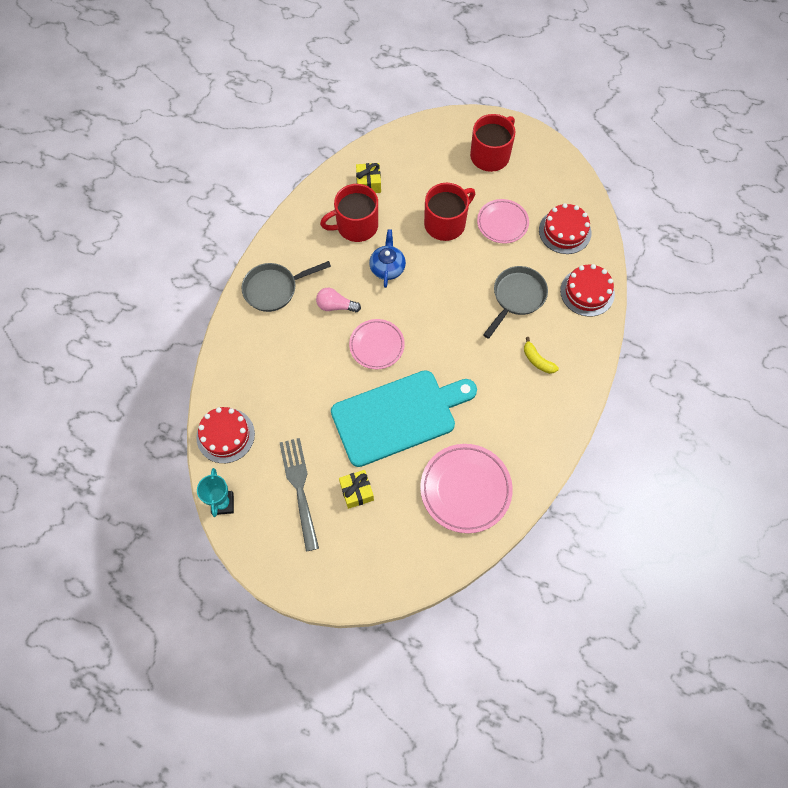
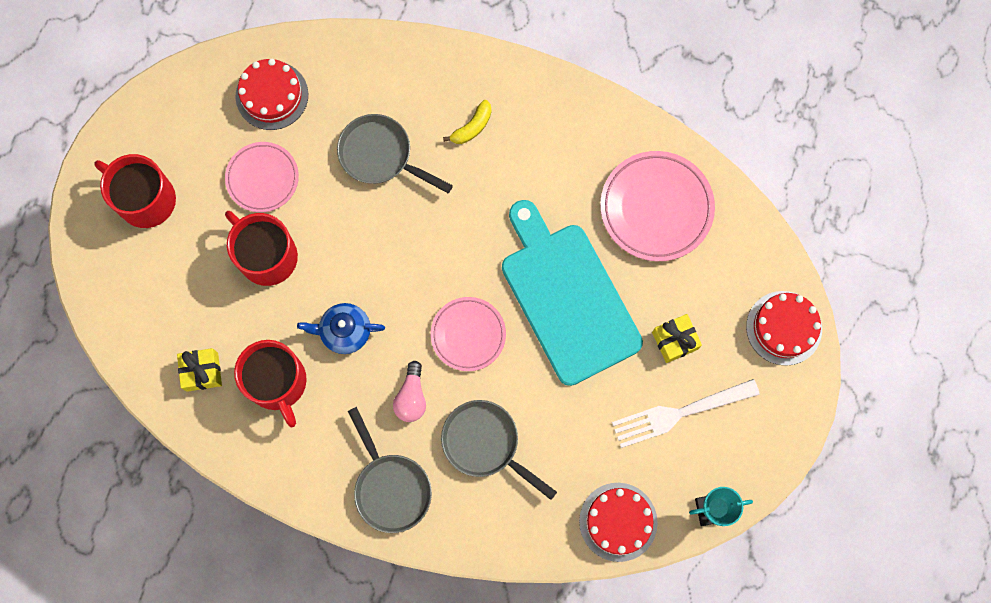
camera: 95 degrees left, 10 degrees up
grey fork [280,438,319,552] -> white fork [612,379,760,448]
red cake [560,264,615,317] -> red cake moved to [746,291,822,366]
none -> grey pan [441,400,557,500]

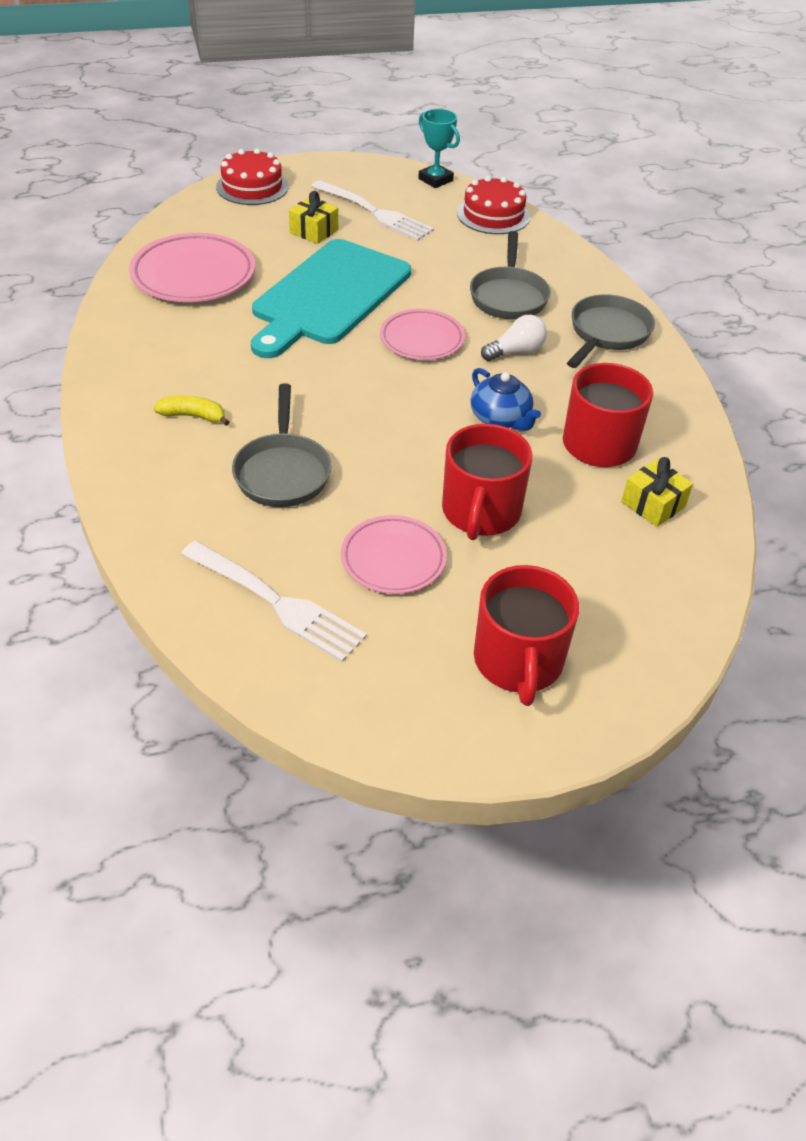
camera: 125 degrees left, 30 degrees down
red cake [236,59,308,130] -> white fork [181,541,367,662]
pink light bulb [393,361,426,422] -> white light bulb [481,315,547,361]

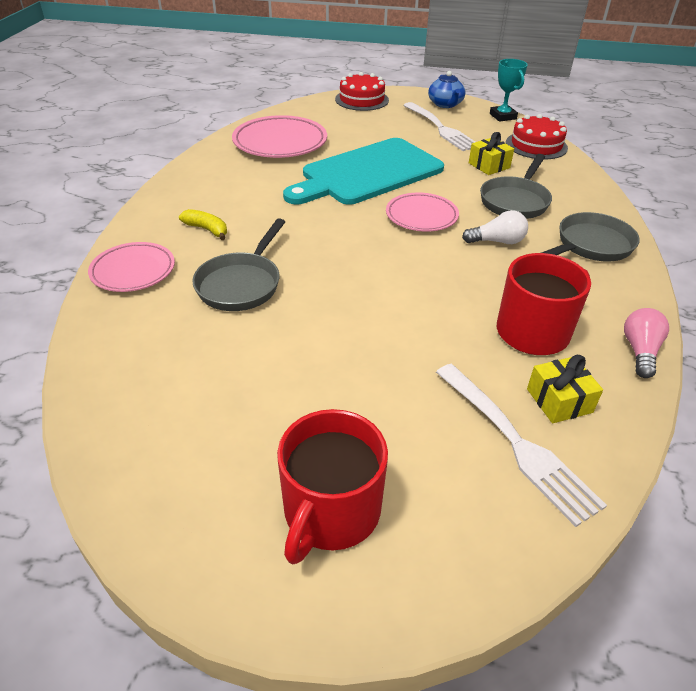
camera: 25 degrees right, 5 degrees down
white fork [181,541,367,662] -> white fork moved to [436,364,607,527]
yellow gift [289,191,338,244] -> yellow gift moved to [469,132,514,175]
pink plate [341,515,447,594] -> pink plate moved to [88,242,175,292]
red mug [442,424,533,540] -> none
blue teapot [471,368,541,431] -> blue teapot moved to [428,71,465,108]
none -> pink light bulb [624,308,669,378]

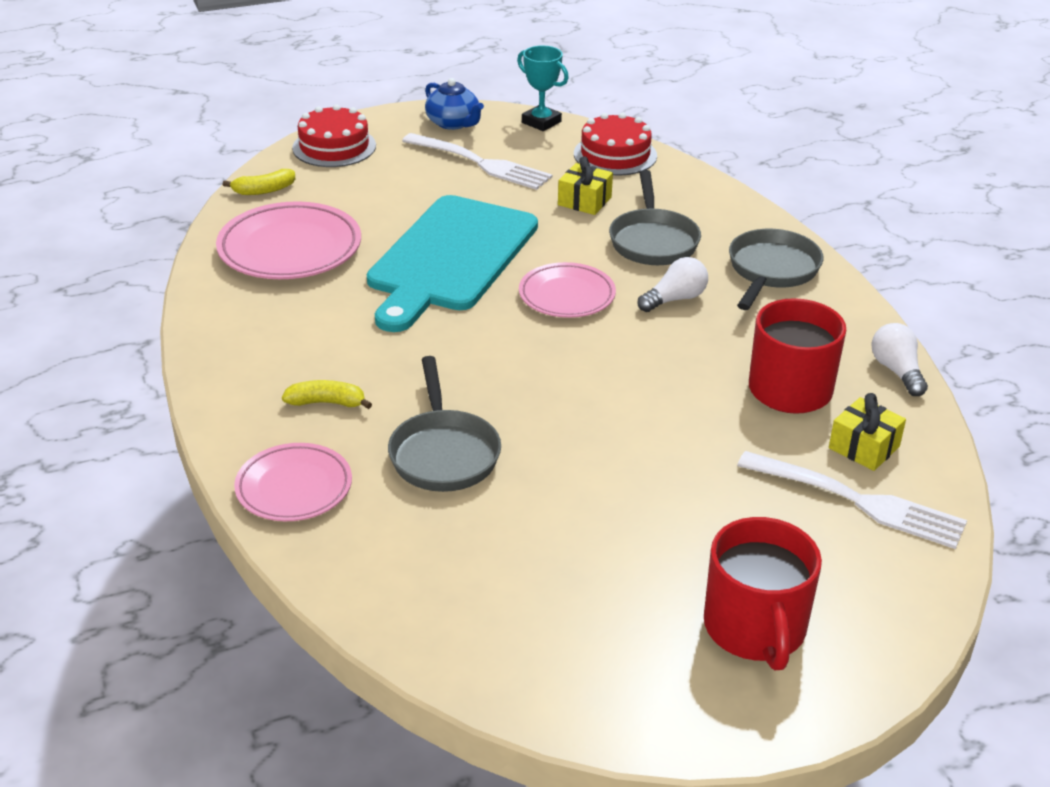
camera: 30 degrees left, 5 degrees down
pink light bulb [624,308,669,378] -> white light bulb [871,323,928,396]
none -> yellow banana [222,169,295,195]

